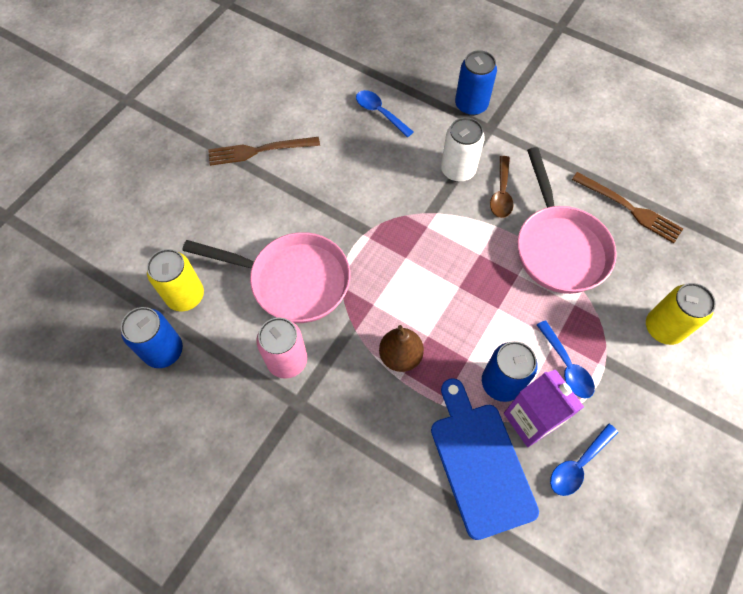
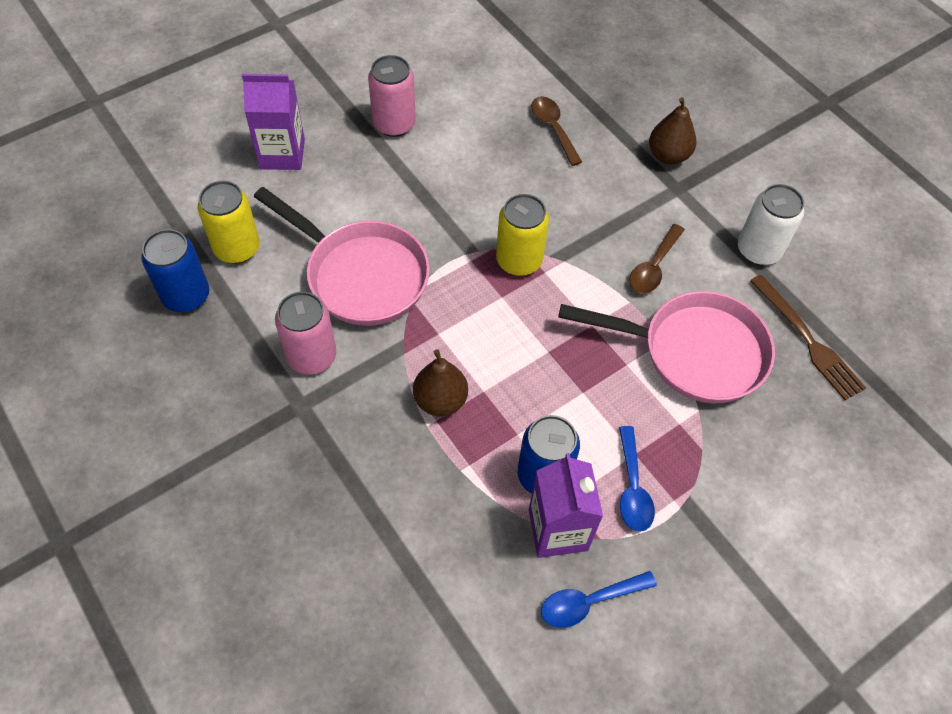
camera: 20 degrees right, 5 degrees down
brown fork [208,137,320,166] -> pink can [368,55,416,137]
blue spoon [356,90,413,137] -> brown spoon [531,96,582,166]
blue cutting board [431,378,539,540] -> none
white can [441,117,485,182] -> white can moved to [738,184,804,265]
blue can [455,50,497,116] -> brown pear [649,97,696,165]
pink pan [517,147,617,294] -> pink pan turned 90 degrees counterclockwise [558,291,775,404]
yellow can [646,283,716,345] -> yellow can moved to [496,194,549,276]
none -> purple carton [242,74,305,170]

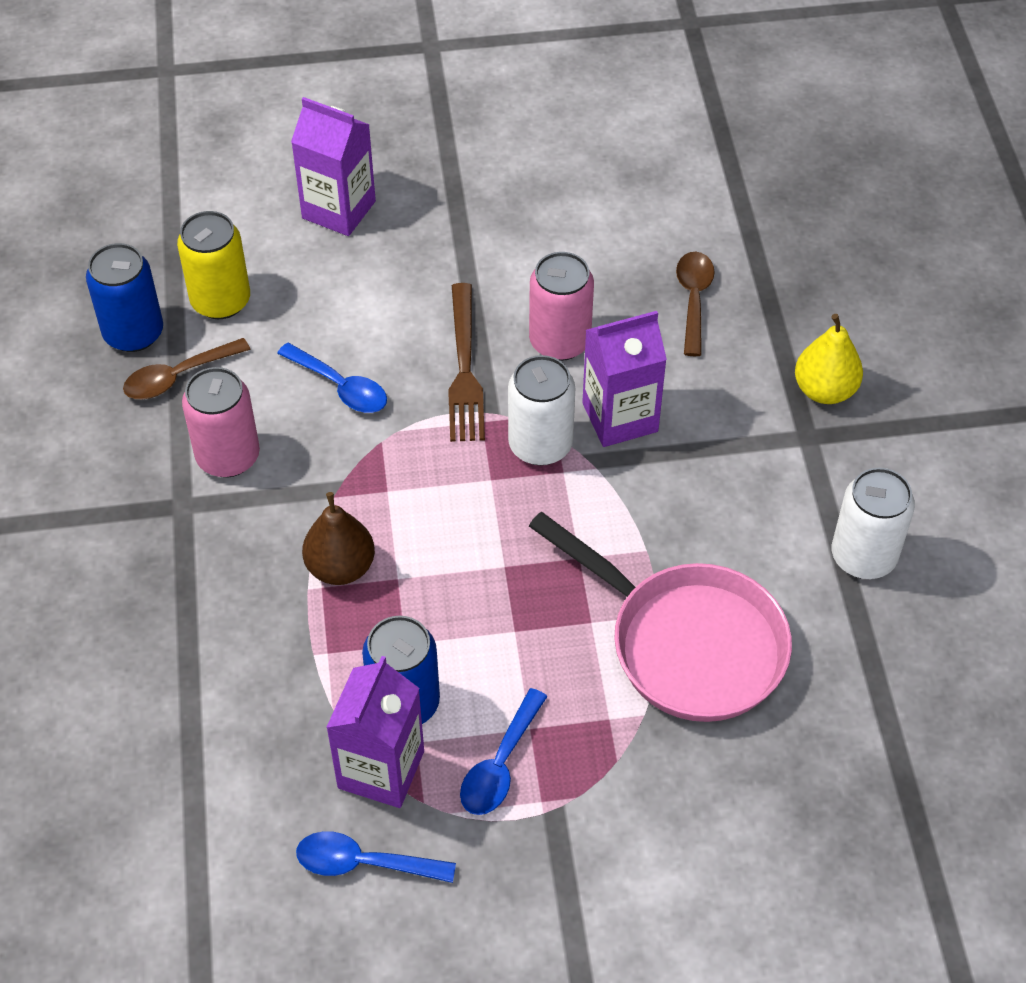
camera: 30 degrees right, 5 degrees down
pink pan [254,187,430,326] -> blue spoon [277,343,387,413]
pink can [368,55,416,137] -> pink can moved to [529,252,594,361]
yellow can [496,194,549,276] -> white can [508,355,575,466]
brown spoon [629,224,685,294] -> brown spoon moved to [123,338,251,399]
brown pear [649,97,696,165] -> yellow pear [795,314,863,404]
brown fork [750,275,866,400] -> brown fork moved to [448,283,485,442]
none -> purple carton [582,311,667,447]

